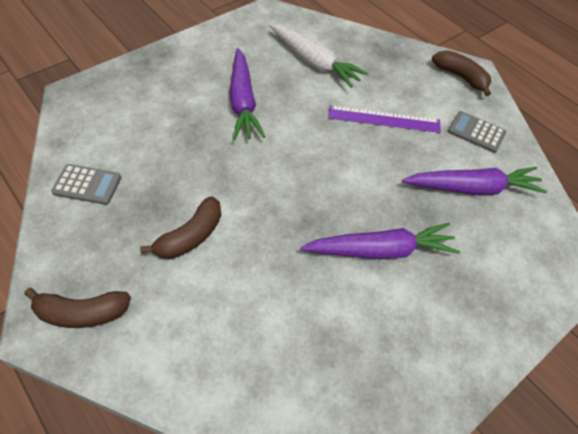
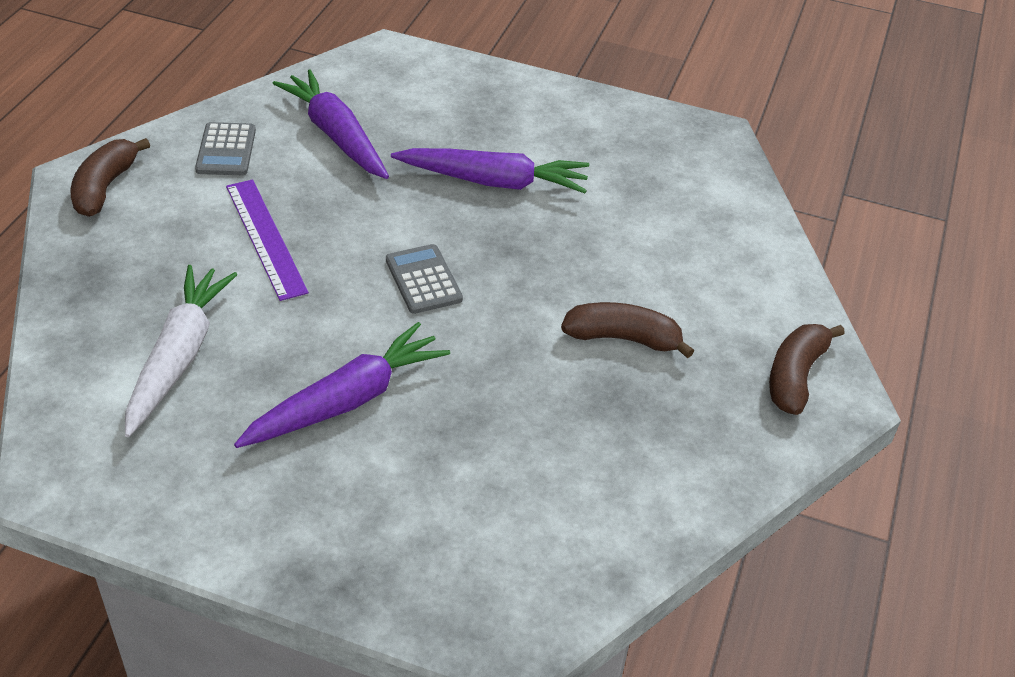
camera: 120 degrees left, 10 degrees down
brown banana [24,288,131,328] -> brown banana turned 120 degrees counterclockwise [769,324,845,415]
grey calculator [51,164,121,205] -> grey calculator moved to [386,244,463,314]
purple carrot [300,223,460,259] -> purple carrot turned 135 degrees clockwise [391,148,589,193]

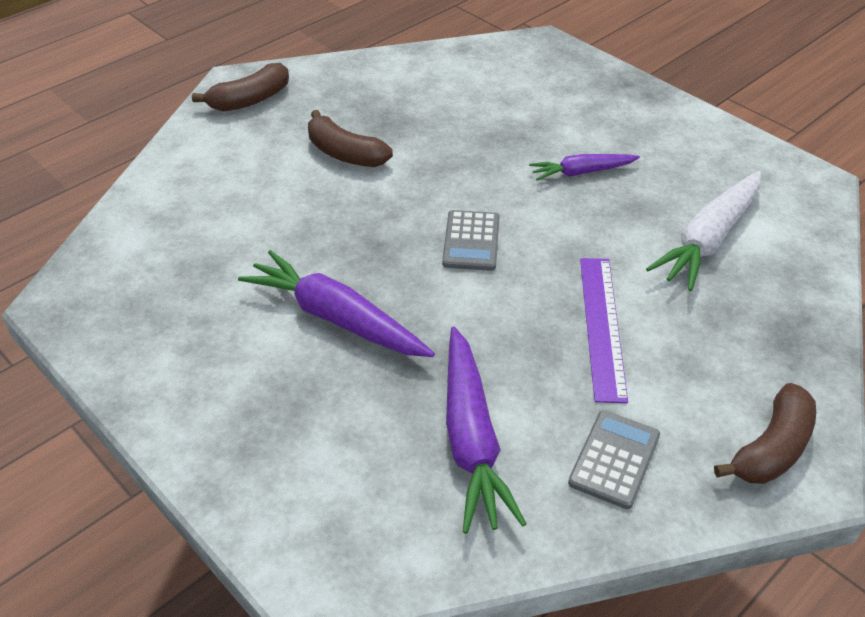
camera: 150 degrees left, 0 degrees up
purple carrot [234,322,450,448] -> purple carrot [529,154,640,181], size x0.59

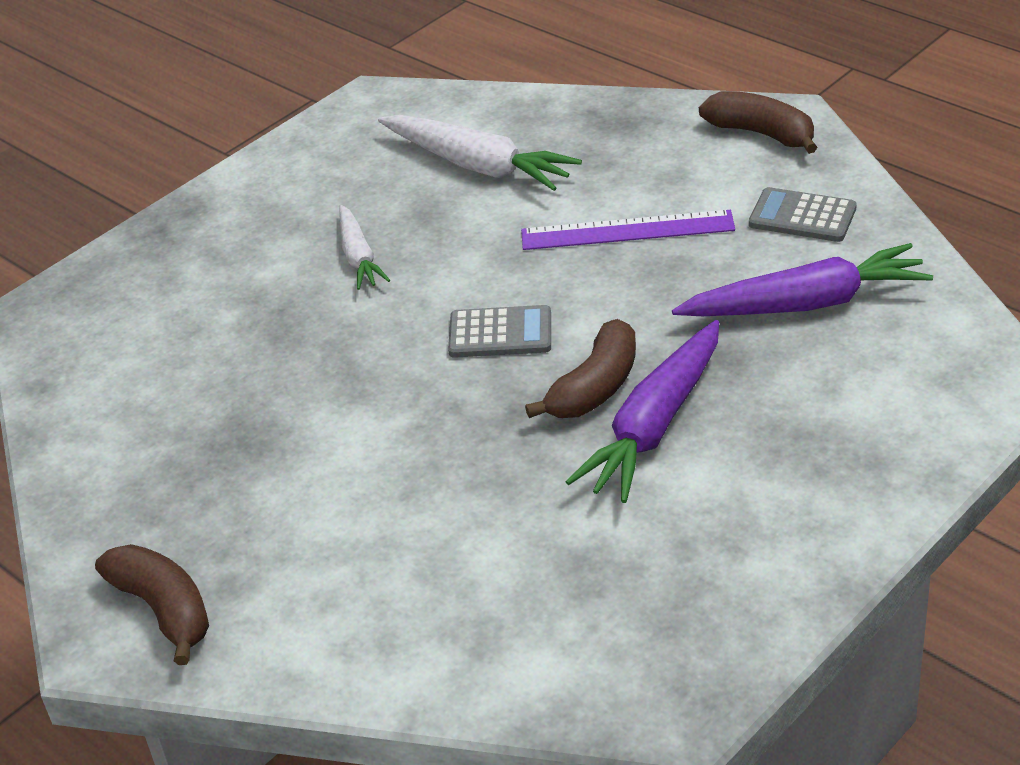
camera: 90 degrees left, 5 degrees down
brown banana [308,110,393,167] -> brown banana moved to [525,319,636,418]
purple carrot [529,154,640,181] -> white carrot [339,205,390,290]

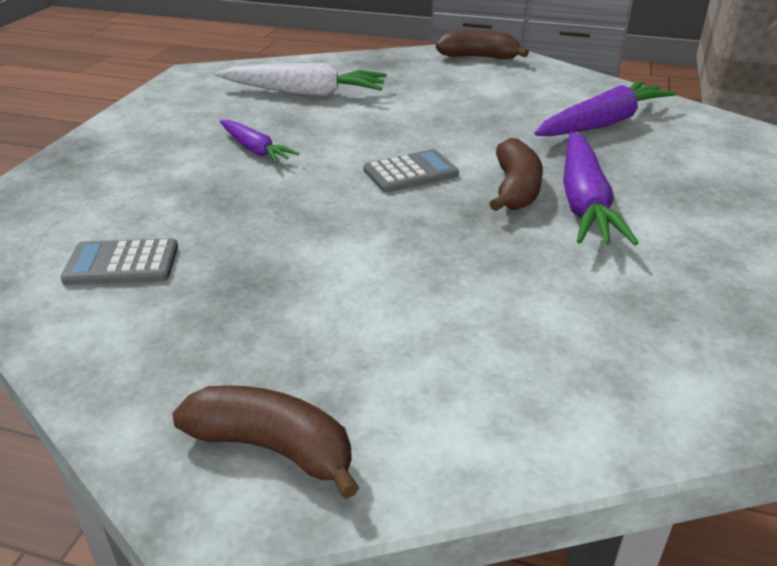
camera: 30 degrees left, 5 degrees down
white carrot [339,205,390,290] -> purple carrot [220,120,299,164]
purple ruler [521,210,735,250] -> none
grey calculator [749,187,857,242] -> grey calculator moved to [61,238,178,285]

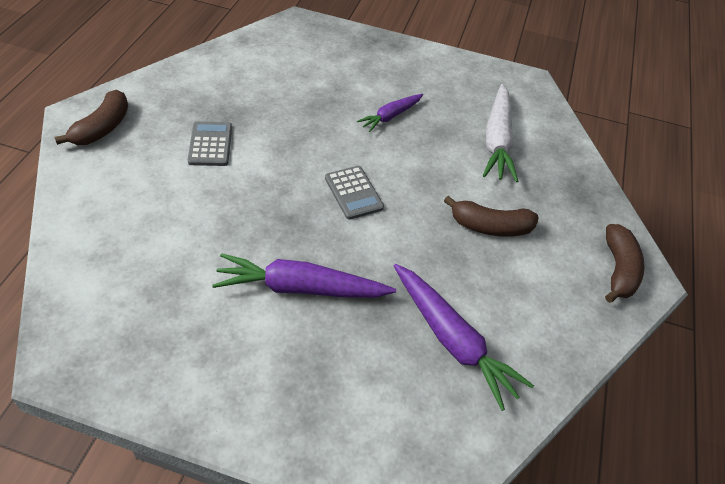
camera: 85 degrees right, 15 degrees up
grey calculator [61,238,178,285] -> grey calculator moved to [188,121,232,166]
brown banana [489,138,543,211] -> brown banana moved to [444,196,538,237]

